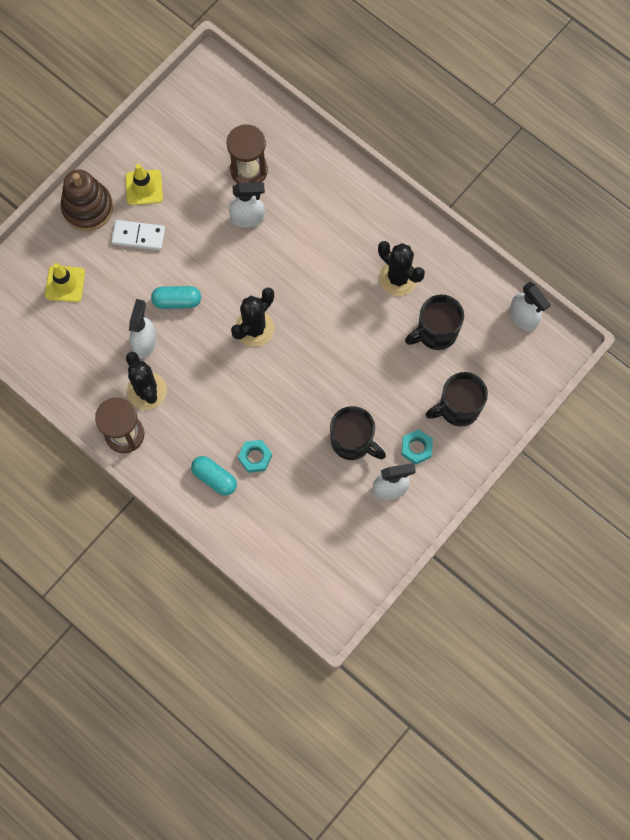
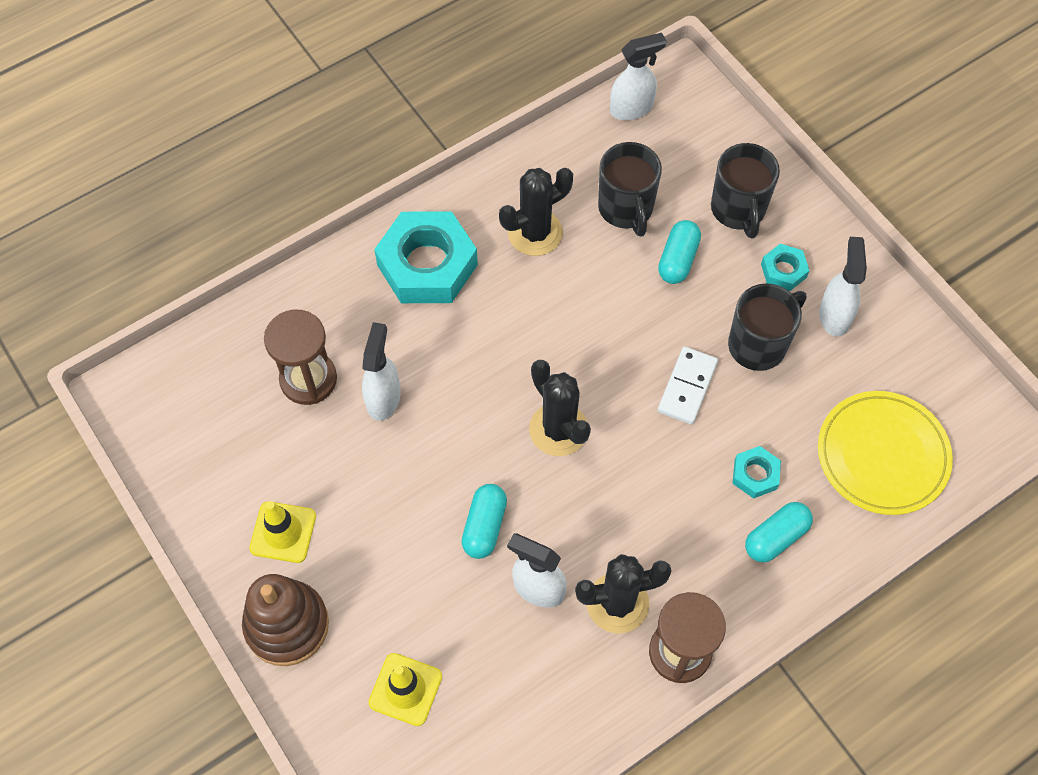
camera: 75 degrees left, 10 degrees down
white domino [111,220,165,250] -> white domino moved to [658,347,718,424]
none -> turquoise nut [374,211,478,303]
none -> turquoise capsule [658,220,701,284]
none -> yellow plate [818,391,953,515]

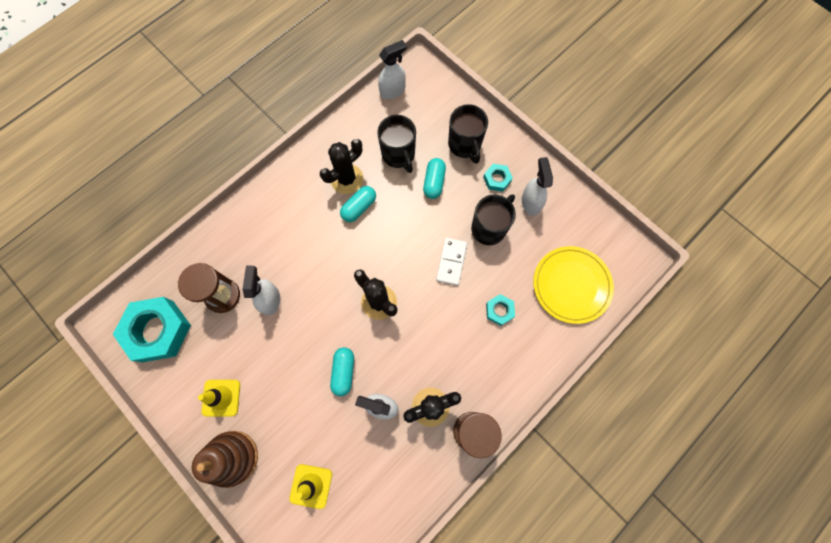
camera: 10 degrees left, 10 degrees up
turquoise nut [374,211,478,303] -> turquoise nut moved to [113,297,191,362]
turquoise capsule [745,502,813,563] -> turquoise capsule moved to [340,186,376,222]

